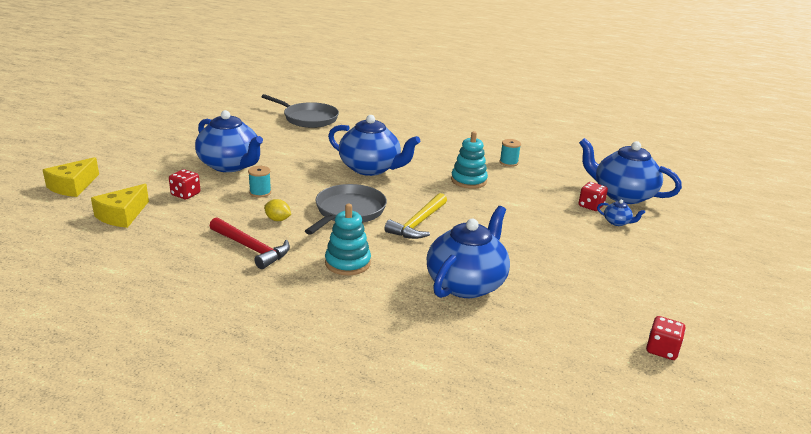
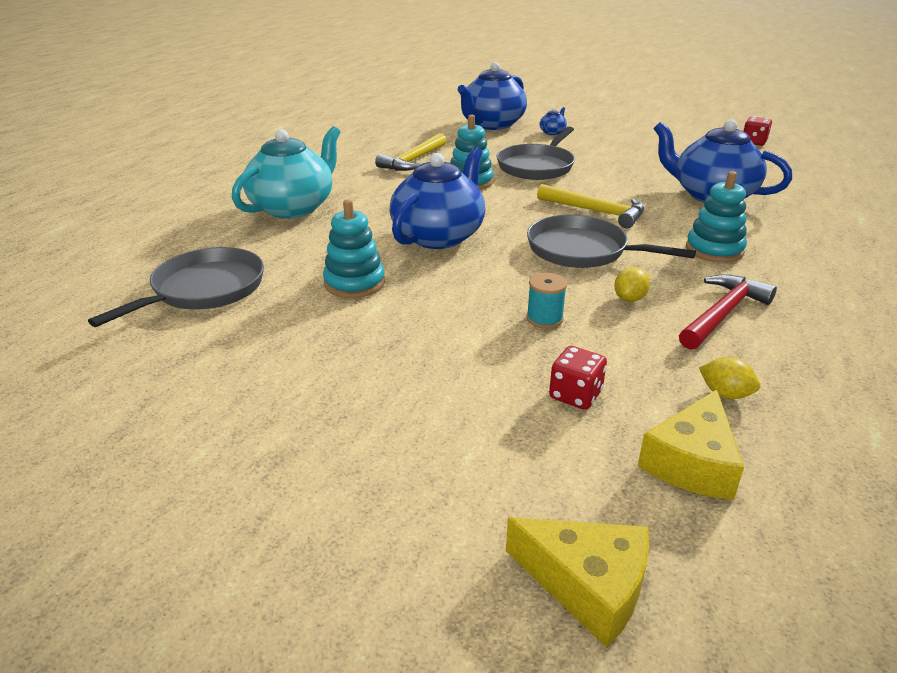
camera: 85 degrees left, 5 degrees up
yellow cheese [91,184,149,228] -> yellow cheese turned 90 degrees clockwise [638,389,744,500]
blue teapot [195,110,263,172] -> none
turquoise spool [500,139,521,167] -> yellow hammer [375,133,447,171]
red dice [578,182,608,211] -> none
none -> turquoise teapot [232,126,340,219]
none -> turquoise stacking toy [323,199,385,298]
none -> grey pan [497,127,575,180]
none -> yellow lemon [699,357,760,399]

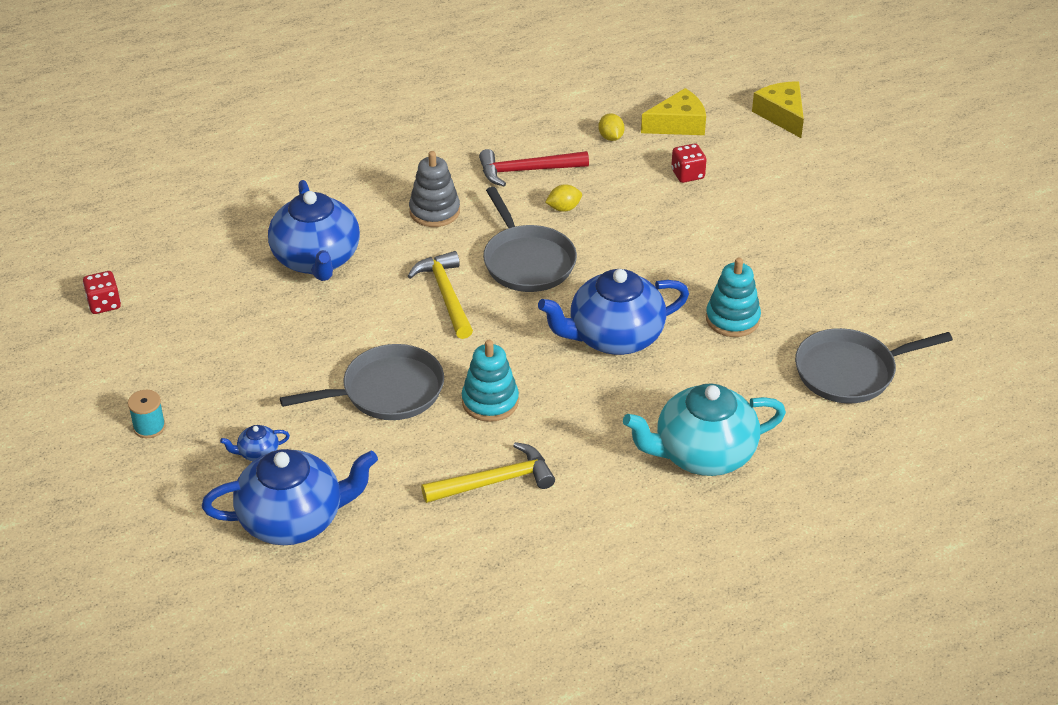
camera: 140 degrees left, 10 degrees up
turquoise spool [526,273,567,329] -> turquoise spool moved to [128,390,166,438]
turquoise stacking toy [686,171,747,263] -> grey stacking toy [409,151,460,227]

